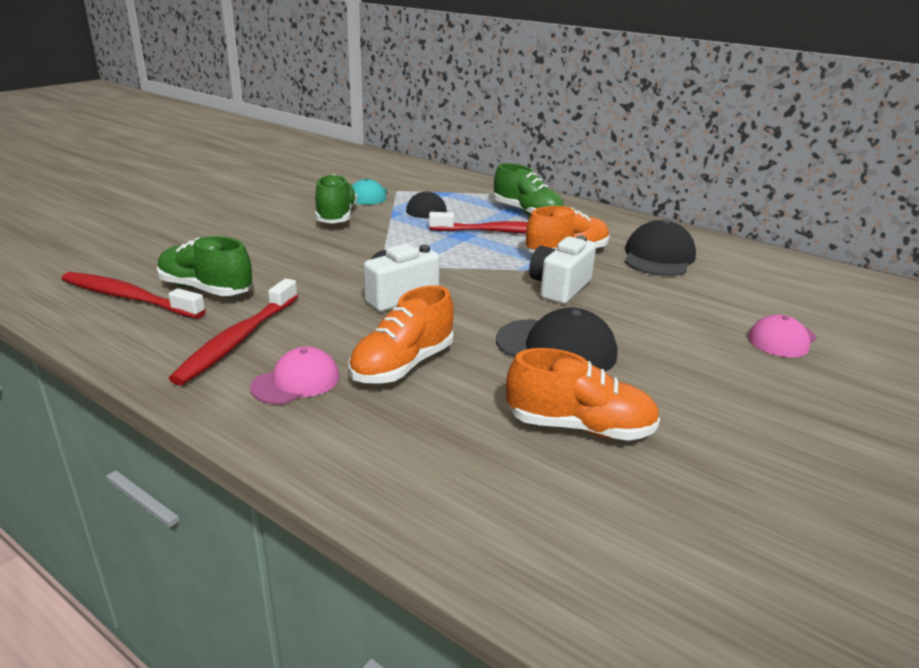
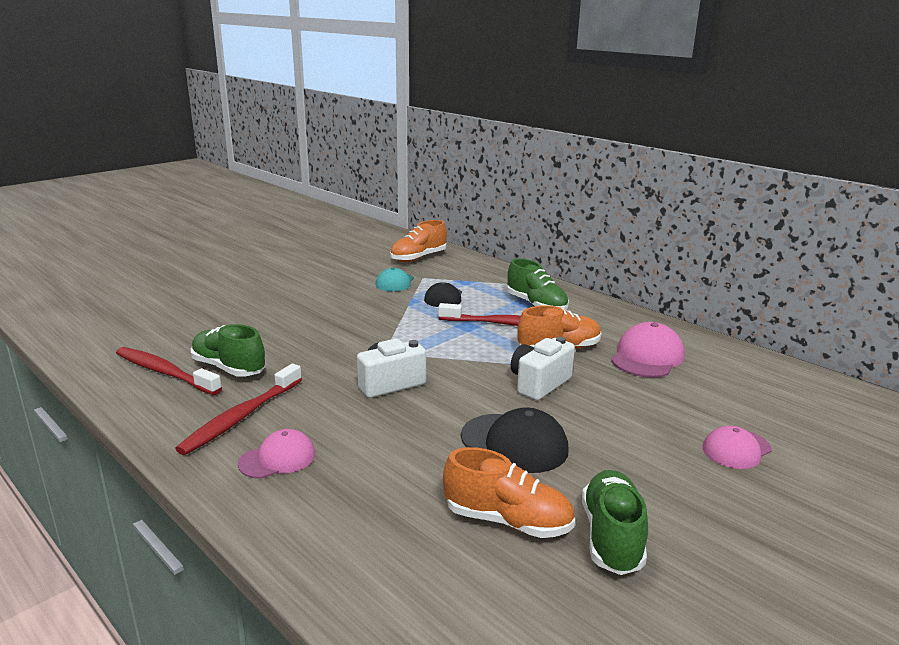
camera: 10 degrees right, 5 degrees down
green shoe [315,174,357,224] -> green shoe moved to [582,470,648,575]
orange shoe [349,285,454,384] -> orange shoe moved to [390,220,447,262]
black cap [625,220,696,276] -> pink cap [611,322,685,378]

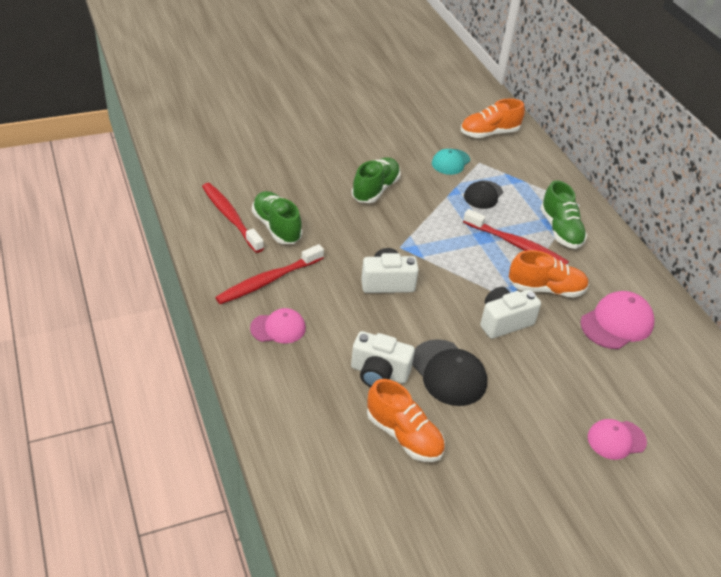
camera: 20 degrees right, 20 degrees up
green shoe [582,470,648,575] -> green shoe moved to [352,157,401,203]
none -> white camera [351,331,415,387]

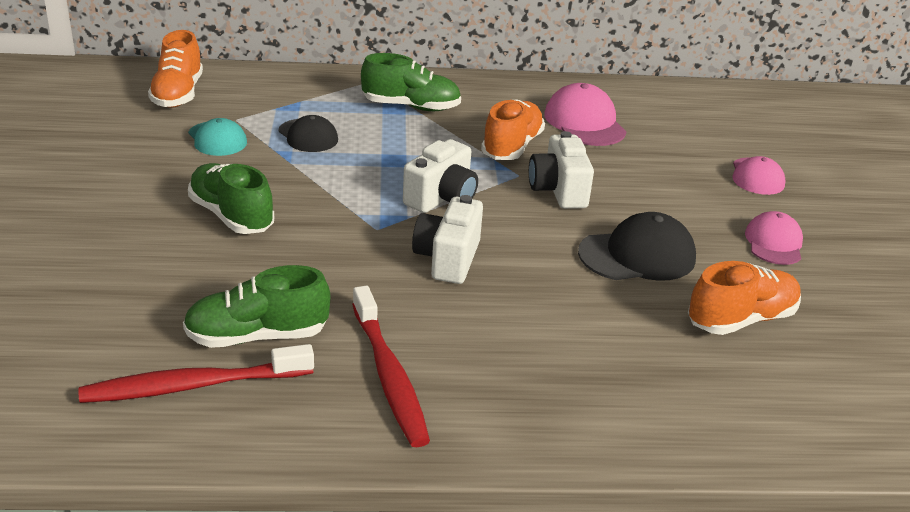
camera: 70 degrees left, 10 degrees down
pink cap [250,308,306,344] -> pink cap moved to [745,211,803,265]
white camera [351,331,415,387] -> white camera moved to [403,139,478,213]
red toothbrush [463,209,569,265] -> none

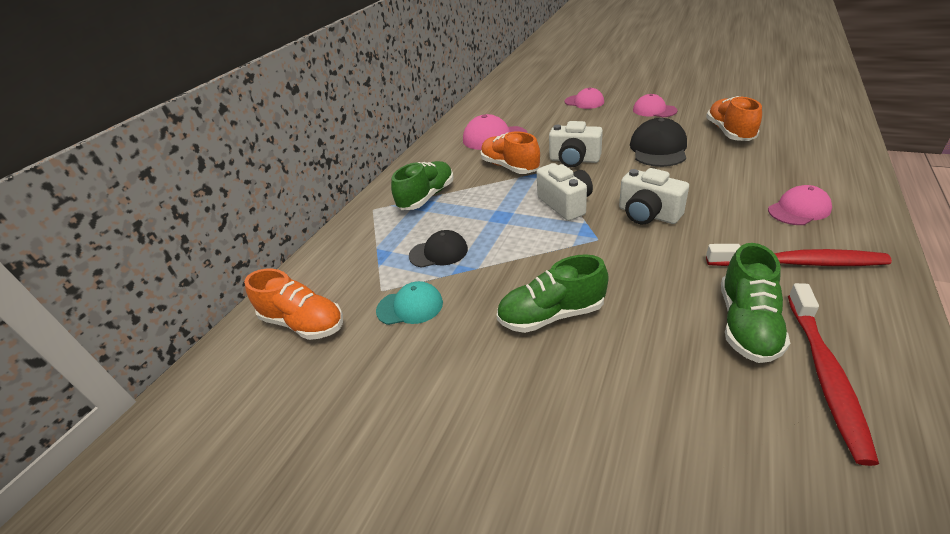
camera: 55 degrees left, 5 degrees up
none -> pink cap [768,185,832,225]

